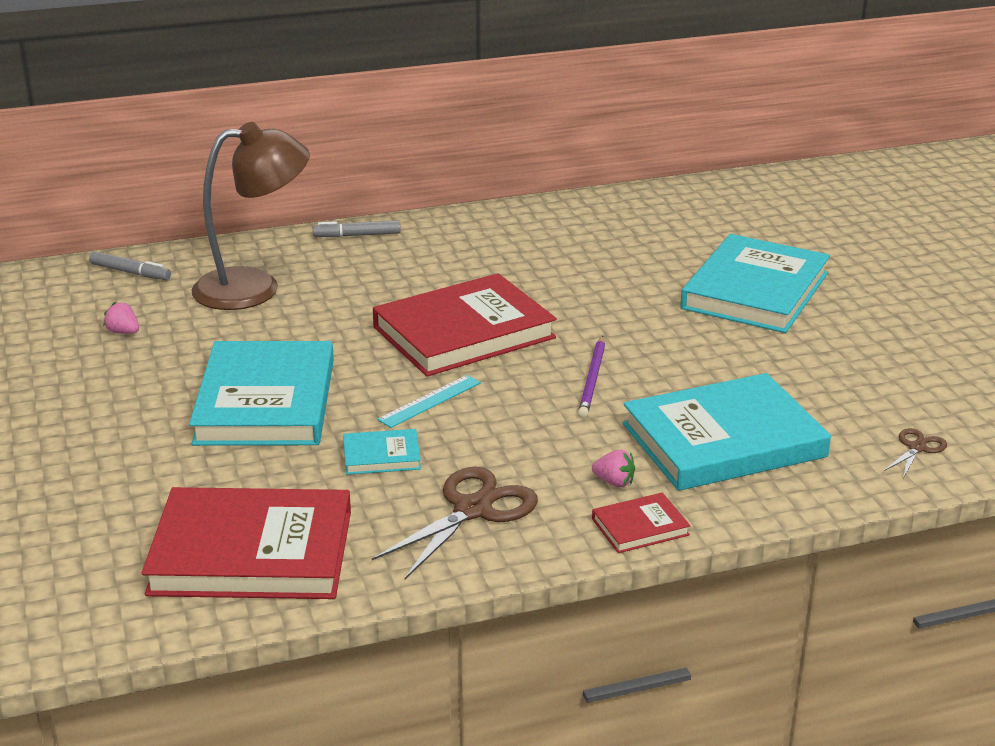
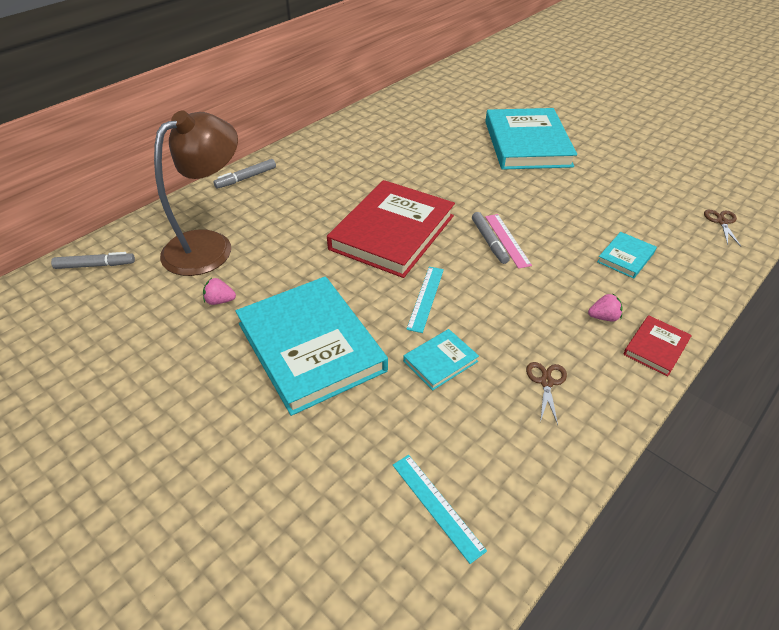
camera: 30 degrees left, 15 degrees up
pink strawberry [103,302,139,334] -> pink strawberry moved to [203,278,236,305]
red book [142,487,351,599] -> turquoise ruler [393,455,487,564]
brown scissors [372,467,538,579] -> brown scissors [526,362,567,425], size x0.51
purple pencil [578,336,605,418] -> pink ruler [485,214,532,269]
turquoise book [622,373,831,491] -> turquoise book [597,232,657,278], size x0.44
none -> grey marker [472,212,510,264]

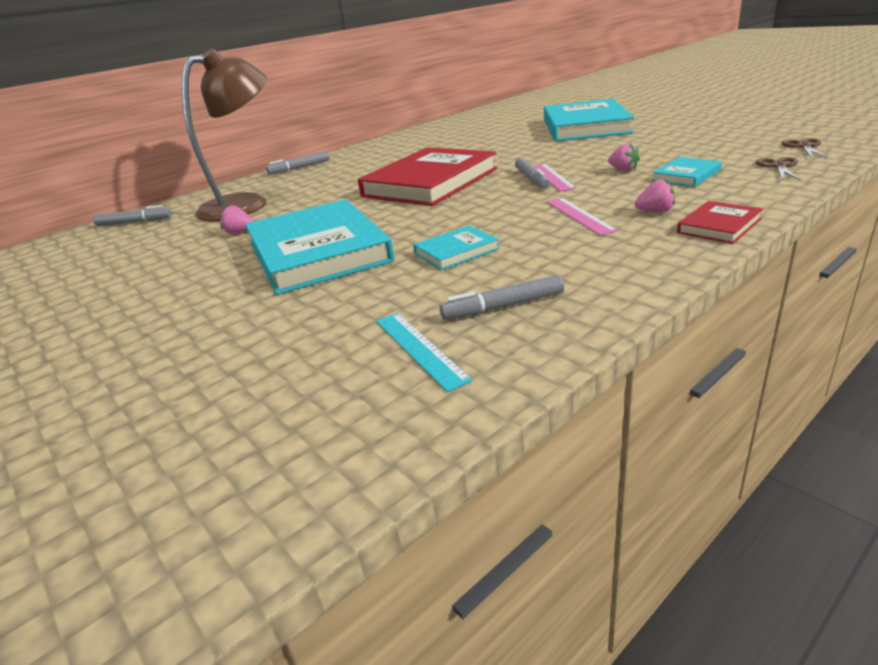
camera: 10 degrees right, 15 degrees down
turquoise ruler [406,267,444,333] -> none
brown scissors [526,362,567,425] -> brown scissors moved to [756,157,801,181]
none -> grey marker [439,275,564,320]
none -> pink ruler [546,198,618,235]
none -> pink strawberry [608,143,640,171]

